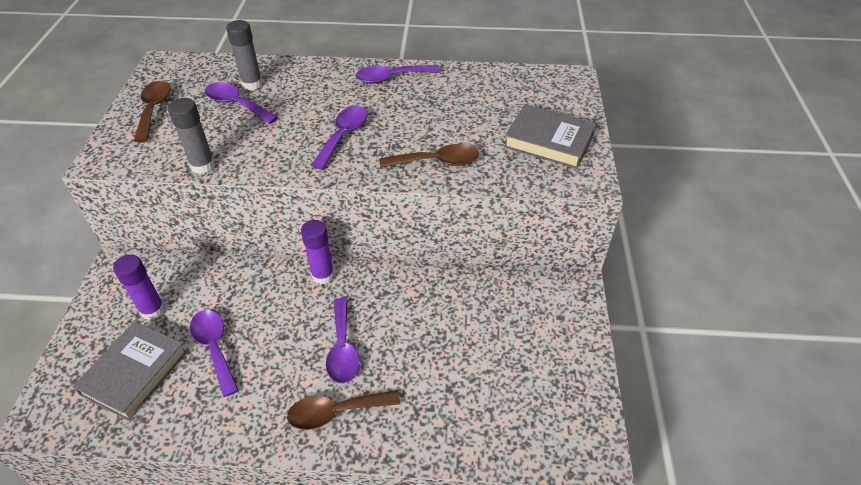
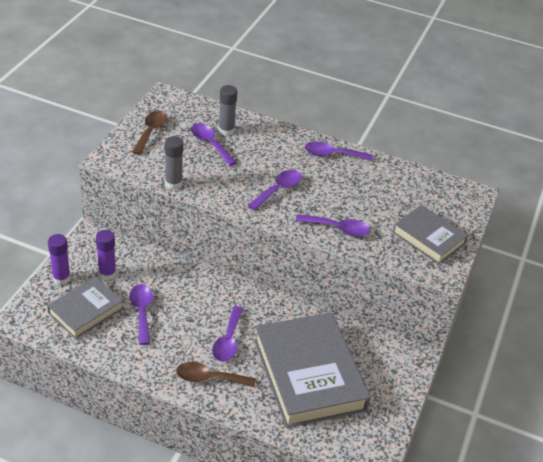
camera: 15 degrees right, 5 degrees down
purple glue stick [301,220,334,284] -> purple glue stick moved to [48,234,70,285]
brown spoon [379,144,479,168] -> purple spoon [295,214,370,237]
none -> grey book [254,312,371,428]

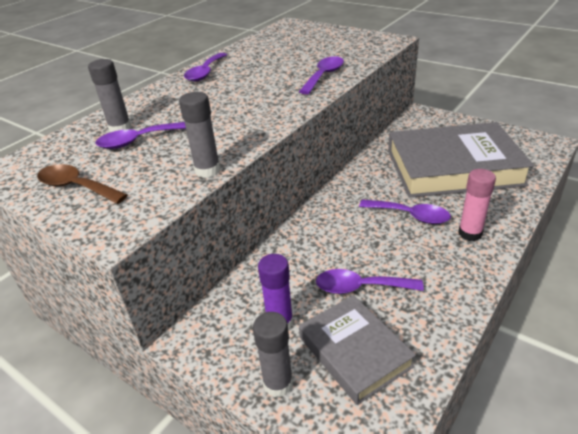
camera: 70 degrees left, 5 degrees down
purple glue stick [48,234,70,285] -> grey glue stick [253,312,293,397]
brown spoon [176,362,256,387] -> pink glue stick [458,169,496,241]
purple spoon [248,170,302,210] -> none
grey book [393,205,468,264] -> none

